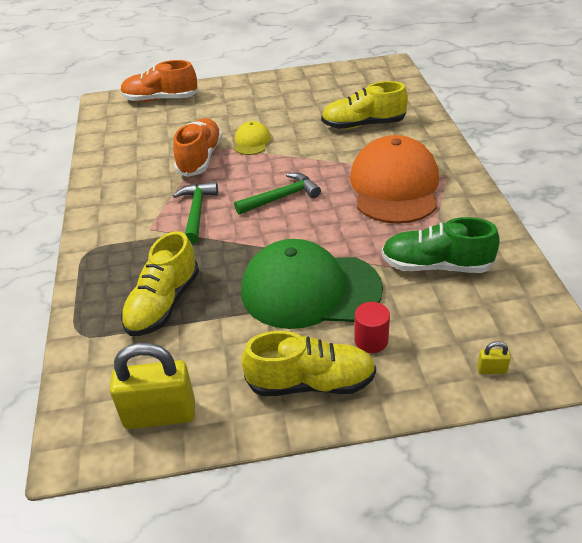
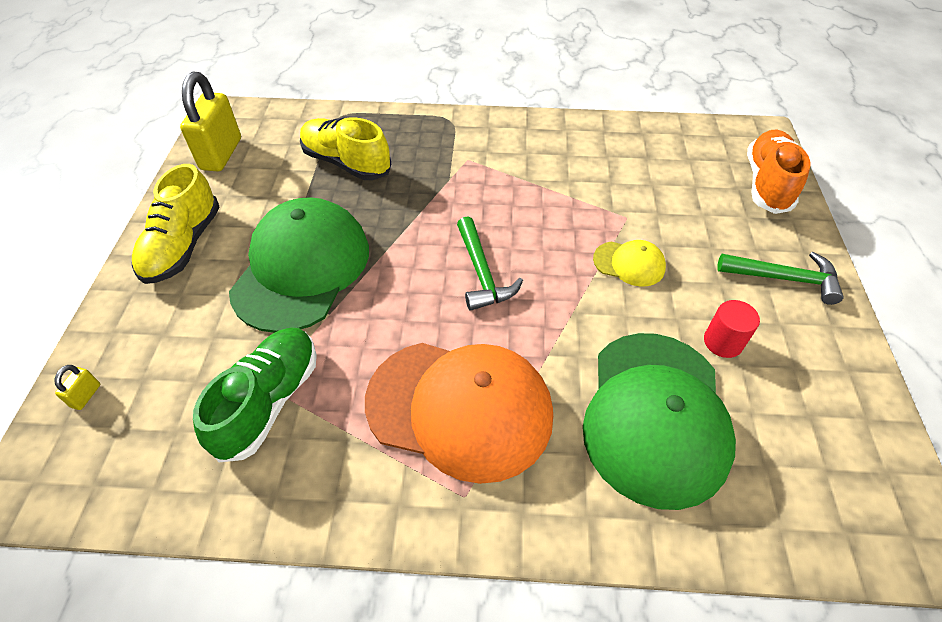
camera: 100 degrees right, 10 degrees up
orange shoe [173,118,222,177] -> none
green hammer [173,182,218,244] -> green hammer moved to [717,252,844,305]
yellow shoe [321,81,408,129] -> green cap [583,333,736,510]
red cylinder [354,302,390,353] -> red cylinder moved to [704,300,760,358]

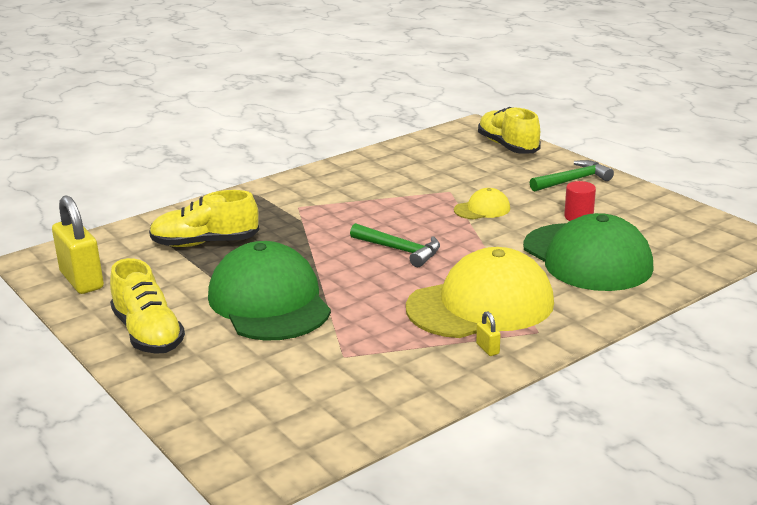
camera: 40 degrees left, 25 degrees down
yellow padlock [54,365,100,410] -> yellow padlock moved to [476,311,501,356]
green shoe [193,327,317,462] -> none
orange cap [365,343,553,484] -> yellow cap [406,247,554,338]
orange shoe [747,130,810,214] -> yellow shoe [478,107,541,154]

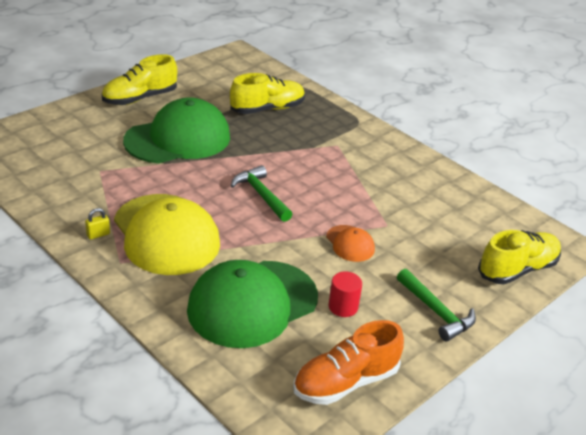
camera: 80 degrees right, 10 degrees up
yellow padlock [52,195,104,294] -> none
yellow shoe [149,190,259,247] -> yellow shoe turned 75 degrees clockwise [230,73,305,114]
green hammer [350,223,440,267] -> green hammer turned 120 degrees clockwise [231,165,292,222]
yellow cap [454,188,510,219] -> orange cap [326,225,375,262]
none -> orange shoe [293,320,404,405]

